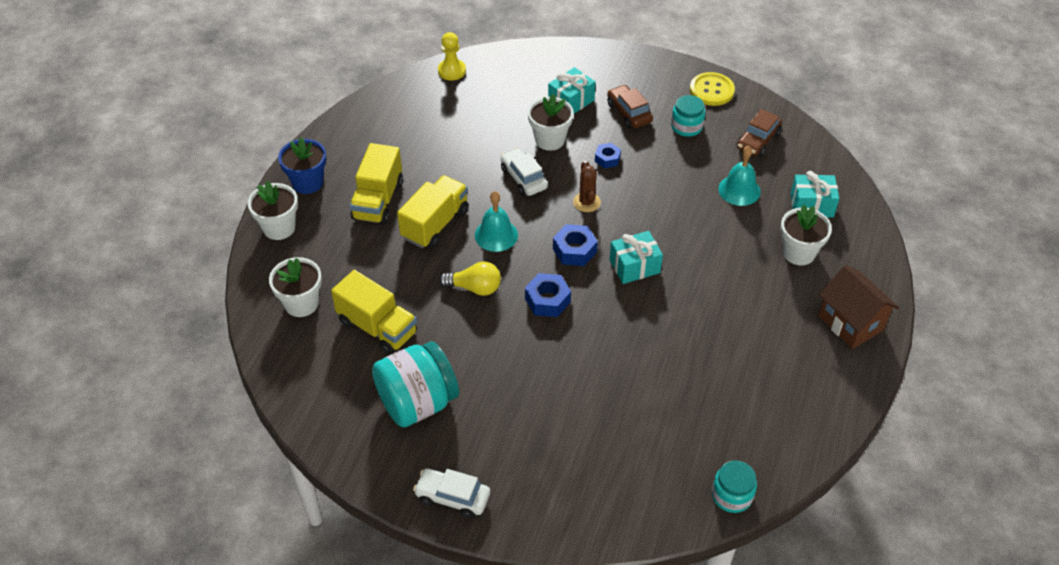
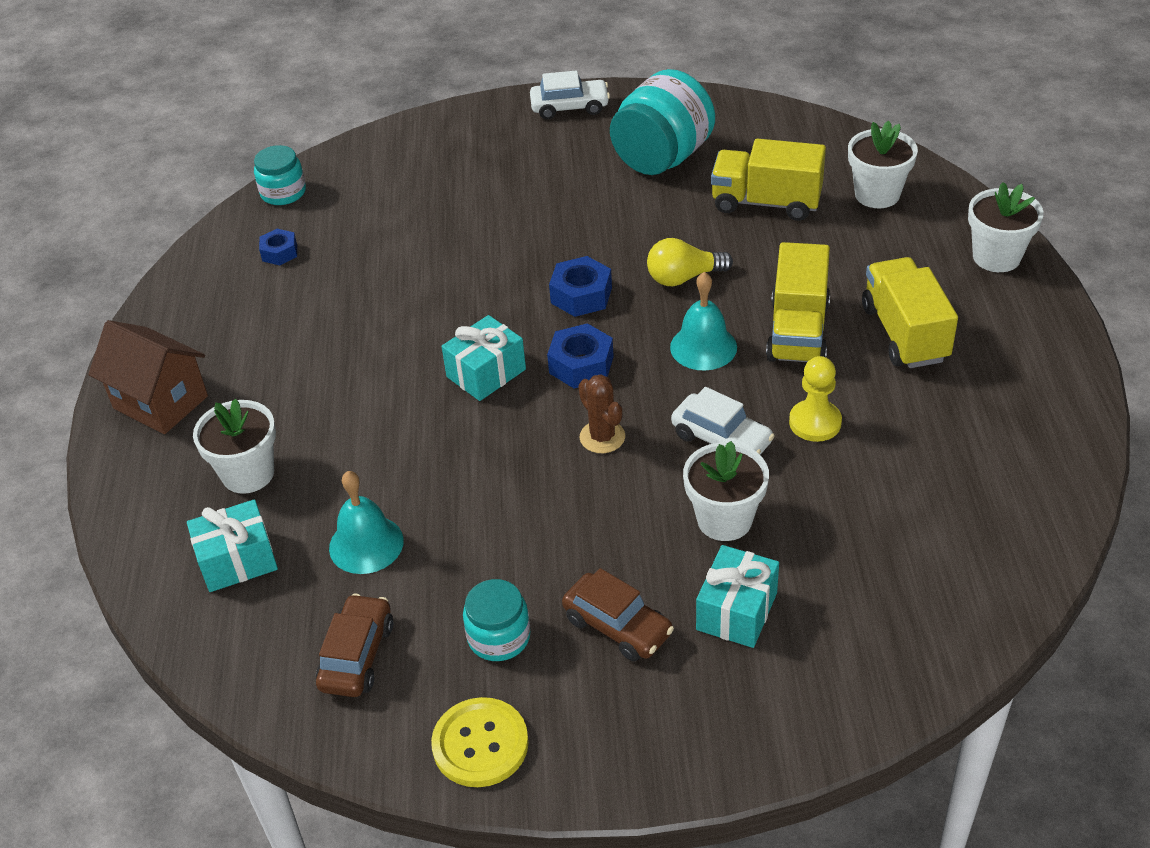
camera: 160 degrees right, 5 degrees down
blue flower pot [278,137,326,194] -> none
yellow pawn [438,32,466,81] -> yellow pawn moved to [789,356,842,442]
blue nut [595,143,621,169] -> blue nut moved to [259,229,297,265]

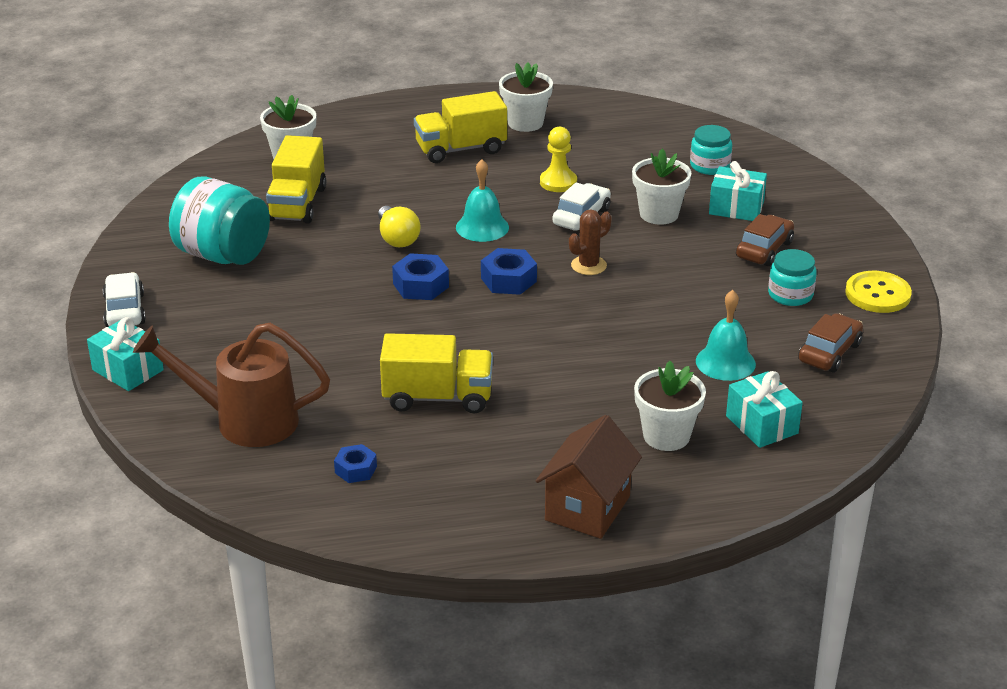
camera: 100 degrees left, 10 degrees down
turquoise jar [254,145,306,205] -> turquoise jar moved to [690,125,732,175]
brown car [316,594,393,697] -> brown car turned 120 degrees clockwise [798,313,863,372]
turquoise gift [441,315,526,401] -> turquoise gift moved to [87,317,164,391]
yellow truck [766,242,830,362] -> yellow truck moved to [380,333,493,413]
white flower pot [968,182,1044,272] -> white flower pot moved to [499,63,553,132]
none -> brown watering can [133,323,330,447]

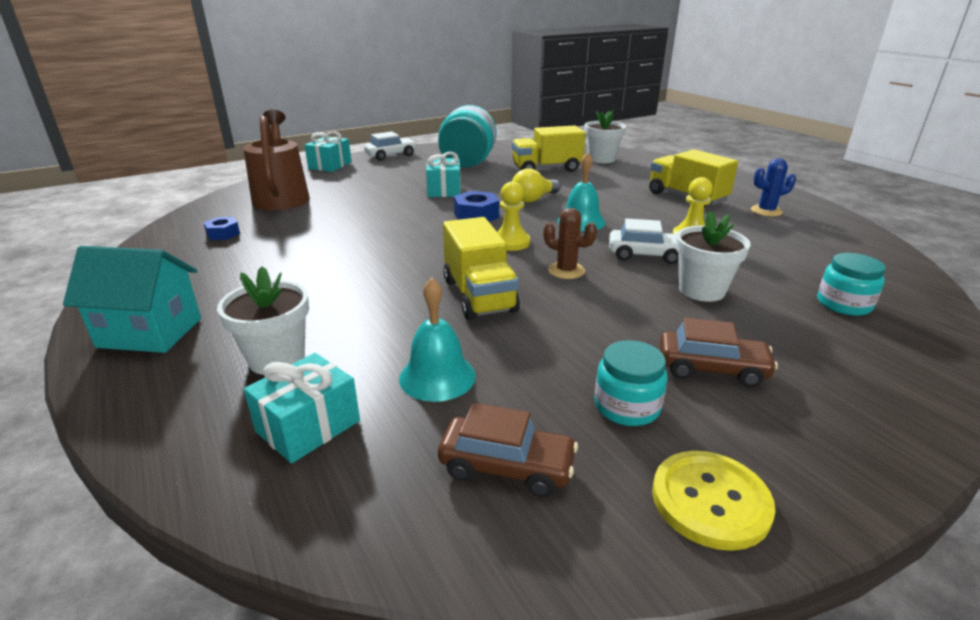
camera: 70 degrees right, 5 degrees down
yellow truck [380,333,493,413] -> yellow truck moved to [443,217,520,320]
blue nut [481,248,537,295] -> yellow pawn [498,182,530,251]
white flower pot [499,63,553,132] -> blue cactus [751,158,796,216]
brown house [536,415,642,539] -> turquoise house [63,246,201,353]
turquoise gift [709,161,767,221] -> turquoise gift moved to [426,152,461,197]

